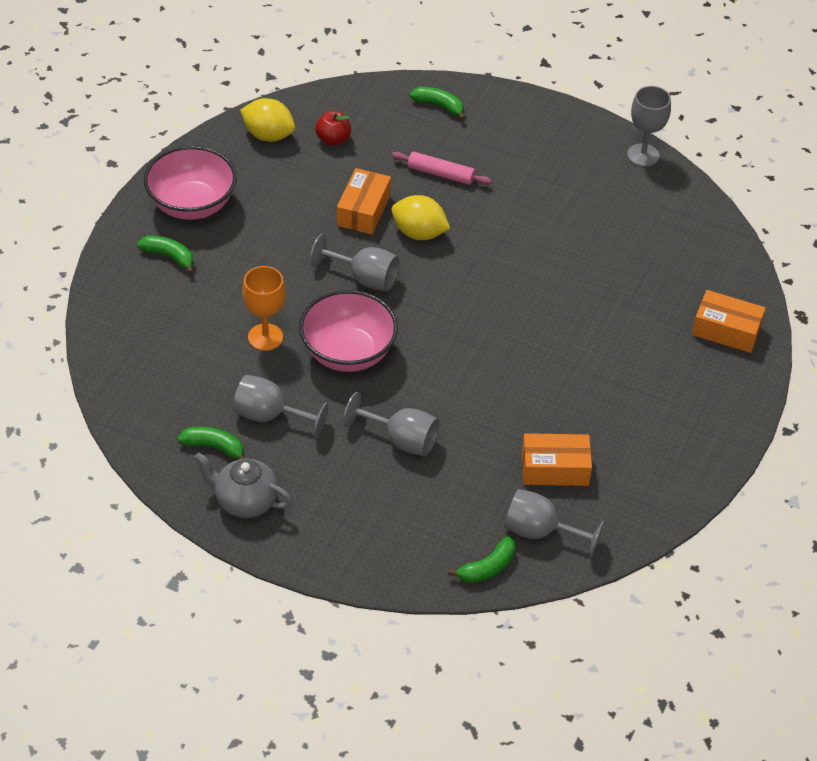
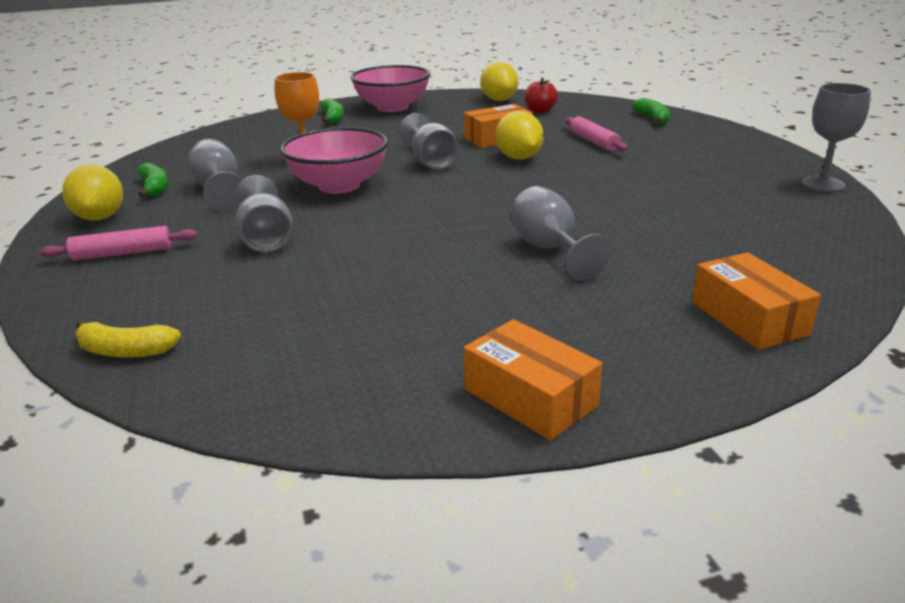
camera: 50 degrees right, 20 degrees down
grey teapot [194,452,293,518] -> yellow lemon [62,164,123,221]
green banana [448,536,515,583] -> yellow banana [75,320,181,358]
grey goblet [504,489,604,558] -> grey goblet moved to [510,186,611,281]
orange box [522,433,592,486] -> orange box moved to [464,319,602,441]
none -> pink rolling pin [40,226,197,261]

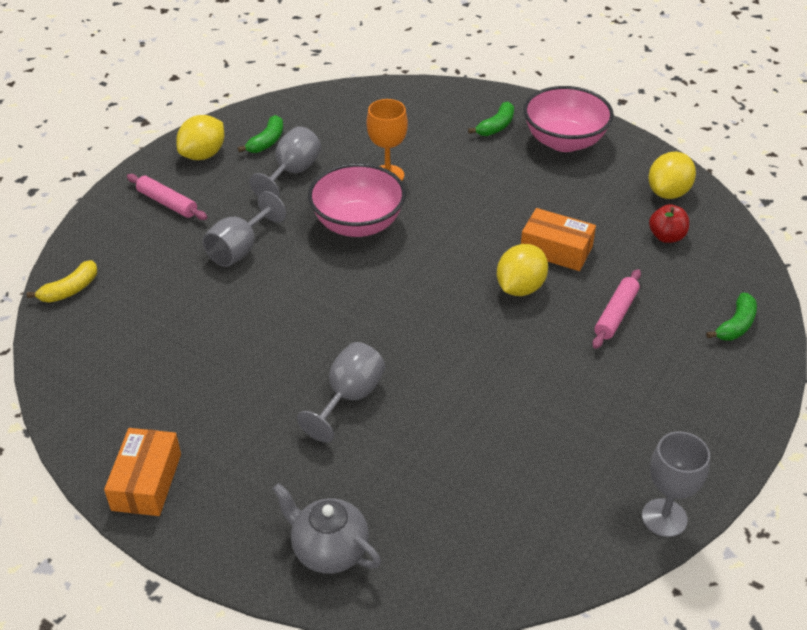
camera: 50 degrees right, 15 degrees up
yellow banana [75,320,181,358] -> yellow banana turned 105 degrees counterclockwise [27,260,97,303]
grey goblet [399,113,459,169] -> none
orange box [692,252,821,350] -> grey teapot [273,483,381,574]

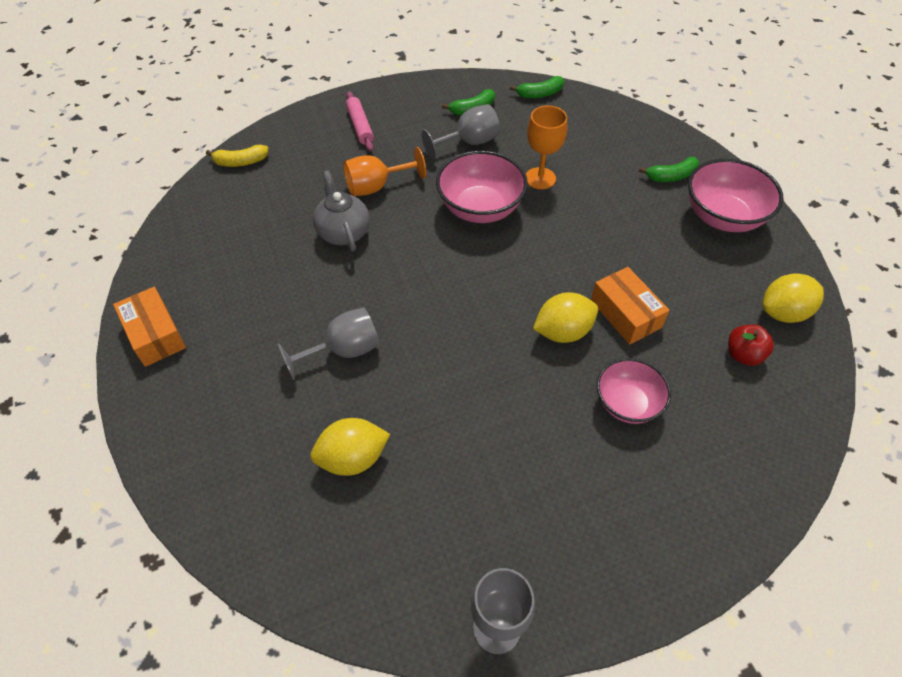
camera: 35 degrees right, 10 degrees up
orange box [104,428,181,516] -> orange box turned 75 degrees counterclockwise [113,287,186,367]
yellow lemon [176,115,224,160] -> yellow lemon moved to [310,418,390,476]
grey goblet [203,191,286,267] -> orange goblet [343,147,426,196]
grey teapot [273,483,381,574] -> grey teapot moved to [313,170,370,252]
pink rolling pin [592,269,641,349] -> pink bowl [597,358,671,424]
green banana [706,293,757,341] -> green banana moved to [510,76,564,98]

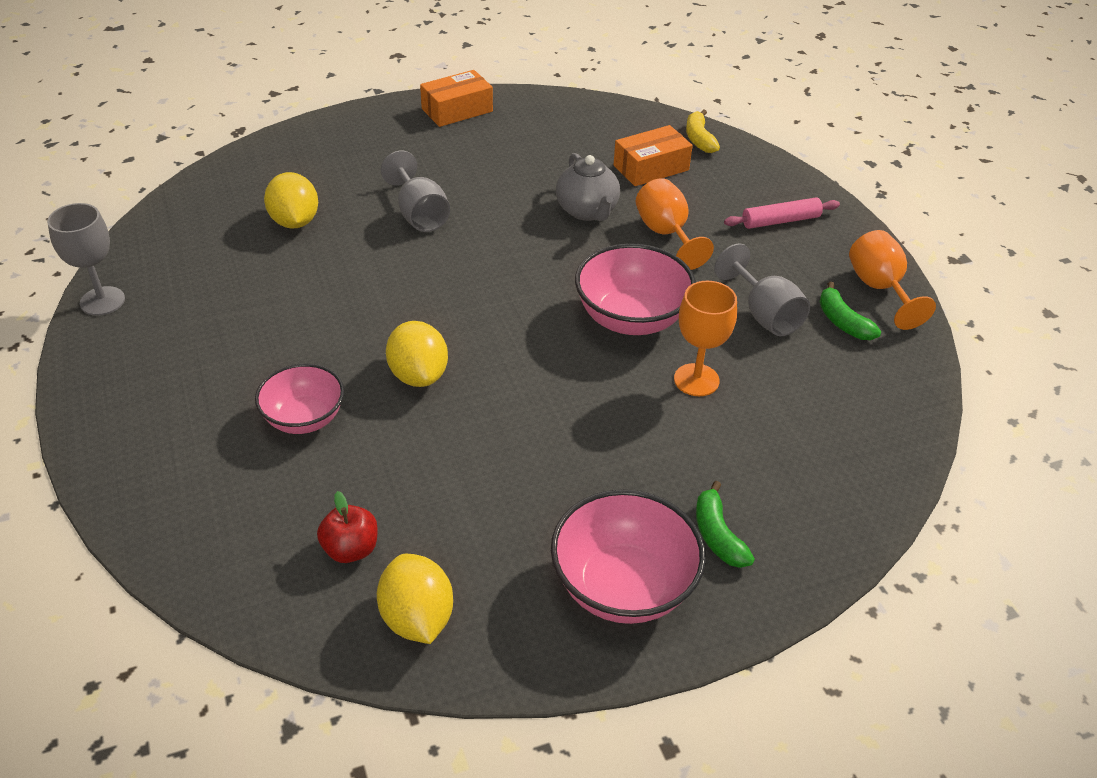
camera: 90 degrees right, 10 degrees down
grey teapot [313,170,370,252] -> grey teapot turned 90 degrees clockwise [556,153,620,221]
green banana [510,76,564,98] -> none
orange box [591,267,670,344] -> orange box moved to [614,125,693,186]
none -> orange goblet [849,230,936,330]

